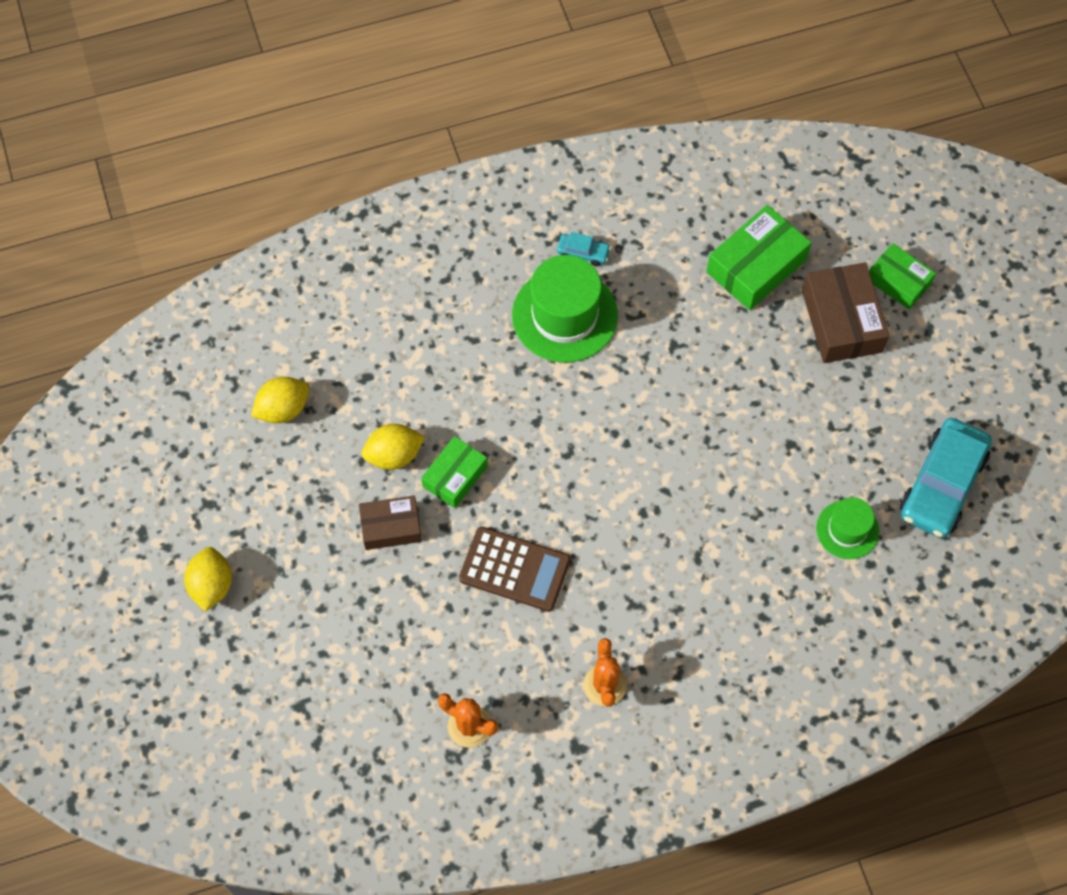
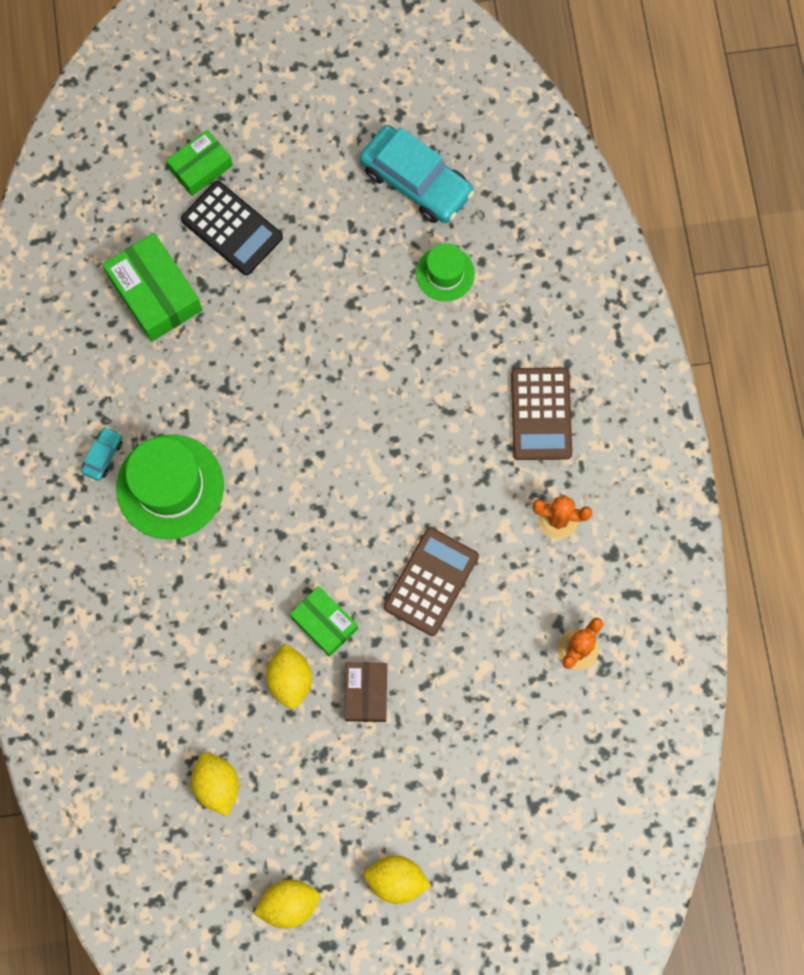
camera: 80 degrees left, 10 degrees up
brown box [802,262,889,363] -> black calculator [181,181,283,275]
none -> yellow lemon [254,880,320,928]
none -> brown calculator [511,368,572,460]

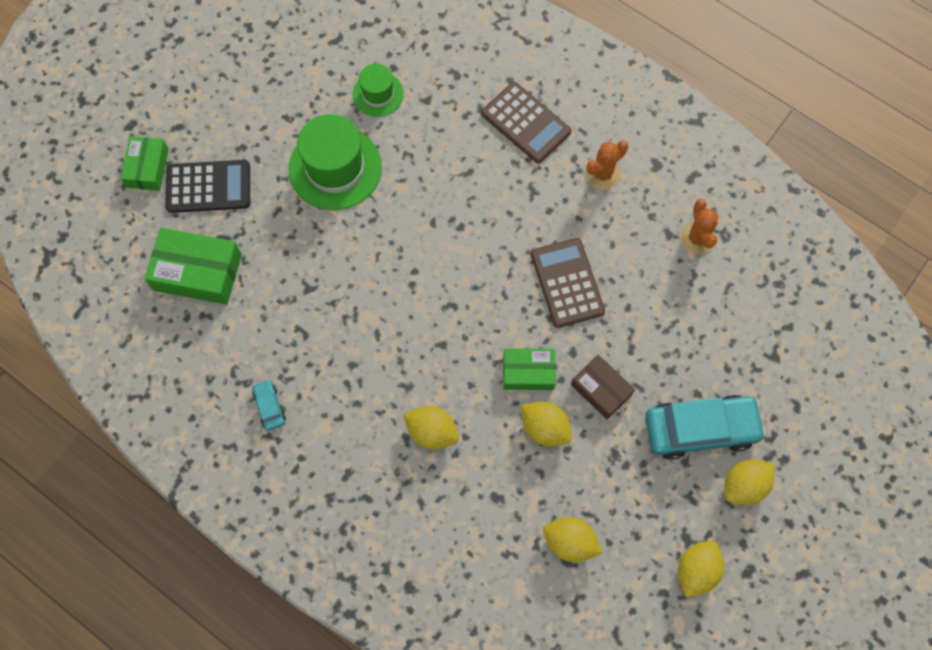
camera: 45 degrees left, 5 degrees down
green hat [116,435,224,539] -> green hat moved to [289,114,382,210]
turquoise car [360,125,474,223] -> turquoise car moved to [645,395,766,460]
none -> yellow lemon [403,406,459,449]

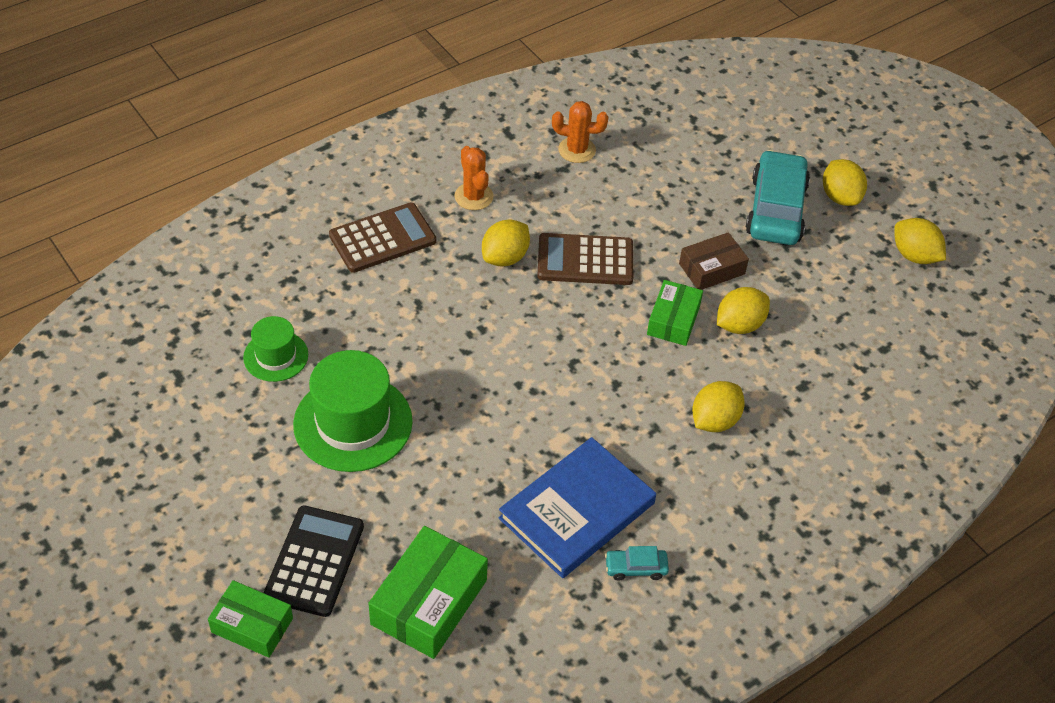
camera: 75 degrees left, 20 degrees down
yellow lemon [543,517,603,563] -> yellow lemon moved to [482,219,530,266]
none -> blue book [499,437,656,578]

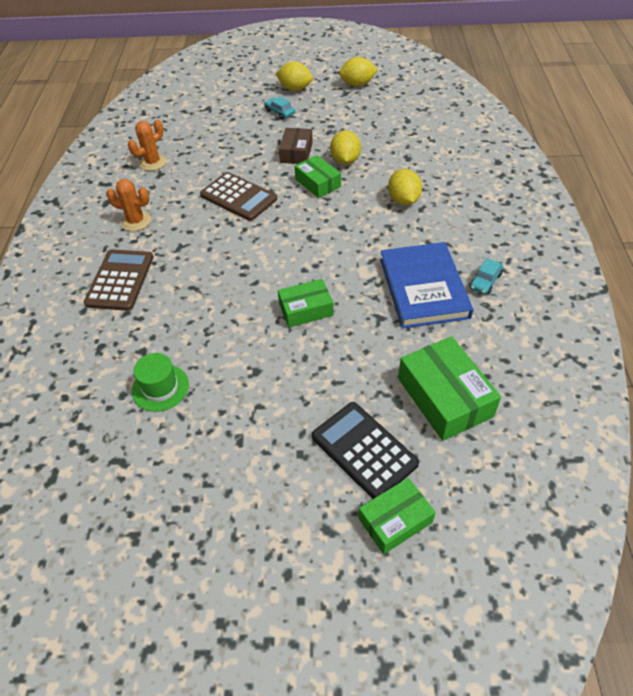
camera: 50 degrees left, 0 degrees up
green hat [293,350,413,472] -> none
yellow lemon [482,219,530,266] -> none
brown calculator [537,233,633,285] -> brown calculator turned 90 degrees counterclockwise [200,172,277,221]
turquoise car [746,150,810,245] -> turquoise car [264,97,295,120], size x0.44
none -> green box [278,279,334,327]

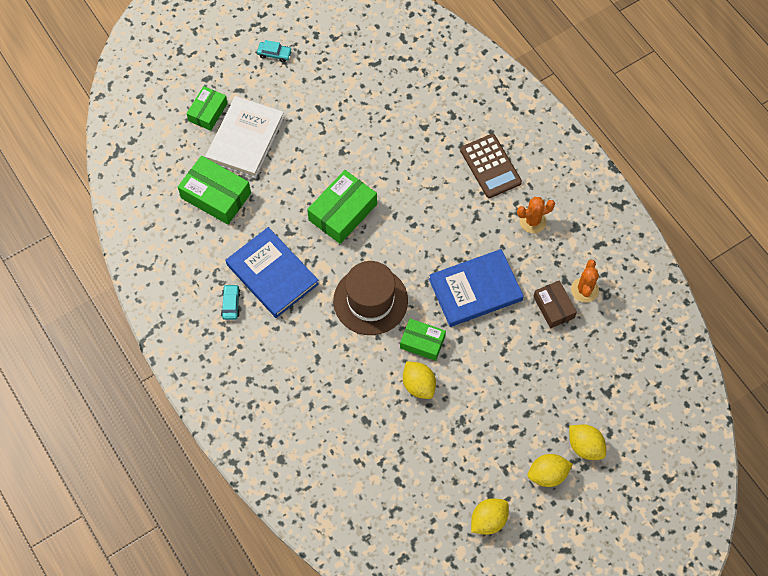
camera: 145 degrees right, 15 degrees up
green hat [132,353,189,412] -> none
brown calculator [200,172,277,221] -> blue book [429,249,524,327]
turquoise car [264,97,295,120] -> turquoise car moved to [257,40,292,62]
green box [278,279,334,327] -> green box [307,170,377,244], size x1.57
brown box [279,128,313,164] -> brown box moved to [533,280,577,329]
black calculator [312,402,419,499] -> white book [205,96,284,178]
yellow lemon [388,169,422,205] -> yellow lemon moved to [569,424,606,460]
none -> brown hat [333,261,408,335]

